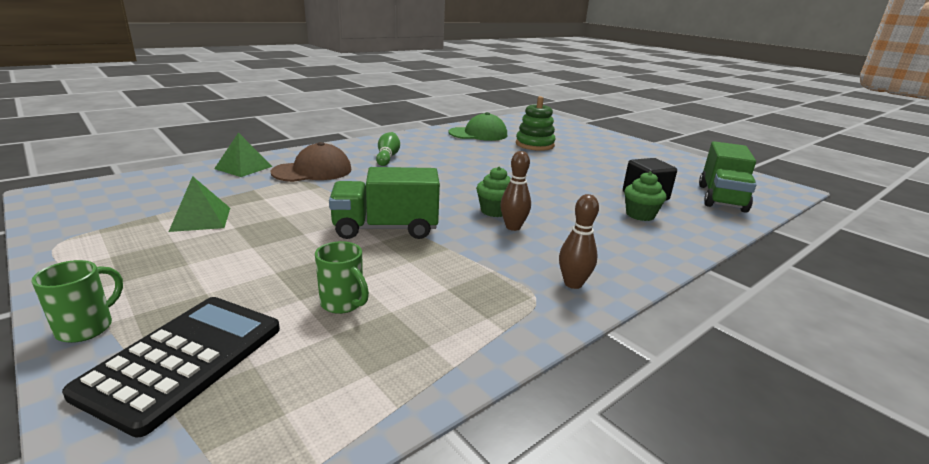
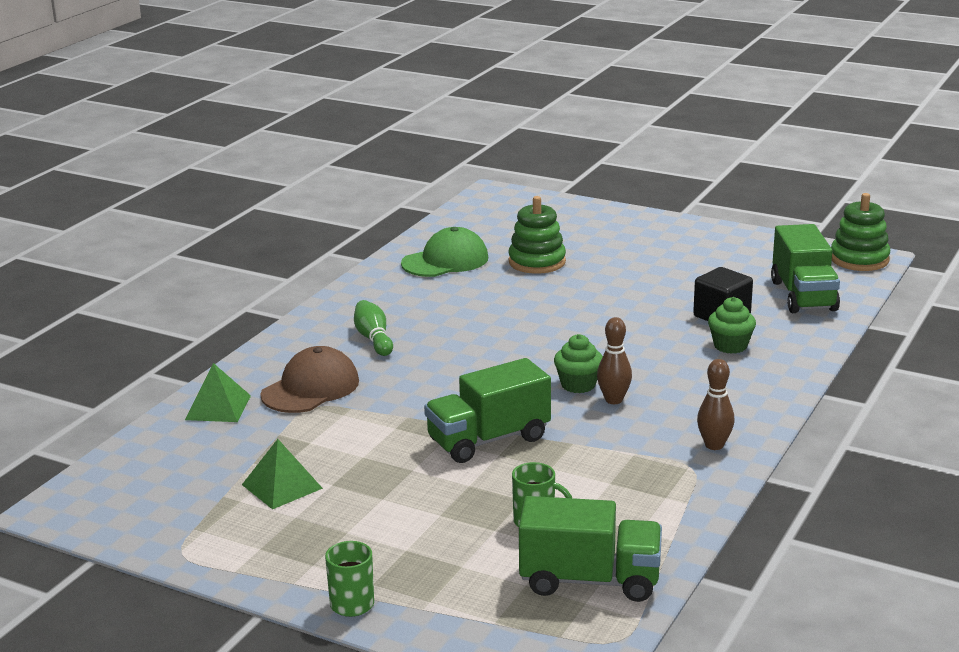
camera: 20 degrees left, 0 degrees up
black calculator [62,297,280,438] -> none
none -> green truck [519,496,662,602]
none -> green stacking toy [831,193,890,271]

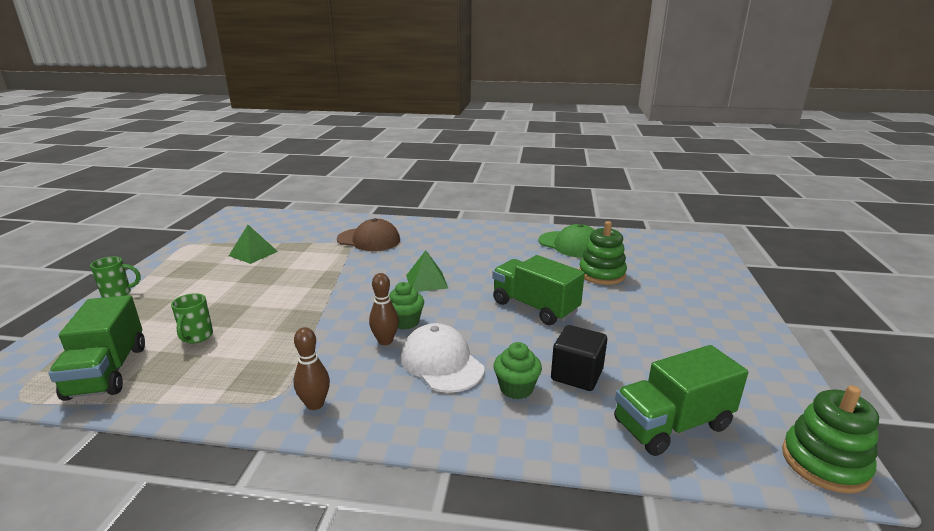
camera: 70 degrees right, 0 degrees up
green pyramid [185,363,251,422] -> green pyramid moved to [406,250,448,292]
green bowling pin [354,300,393,356] -> none
green truck [424,358,551,463] -> green truck moved to [492,255,585,325]
none -> white cap [401,323,484,393]

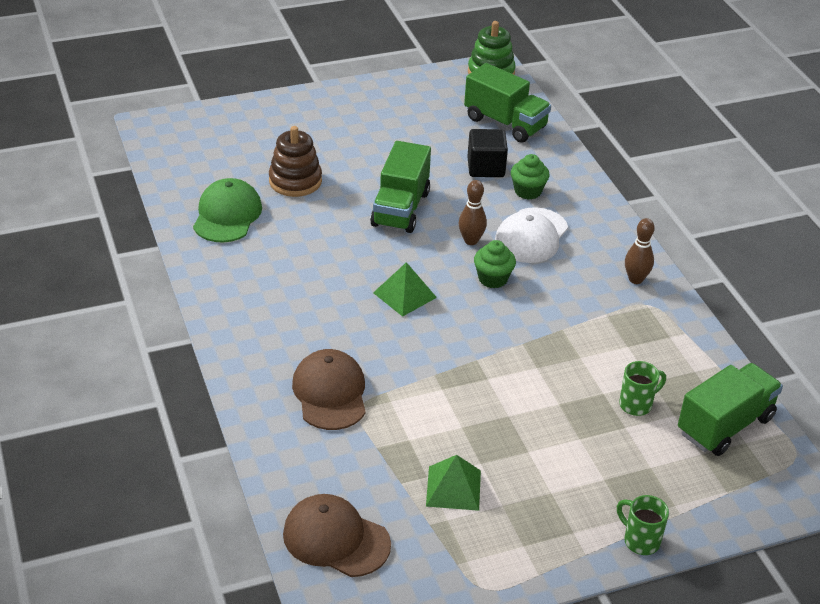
camera: 120 degrees left, 15 degrees up
brown bowling pin [369,273,399,345] -> brown bowling pin moved to [459,180,487,245]
green stacking toy [579,221,627,285] -> brown stacking toy [269,126,322,197]
none -> brown cap [283,494,391,577]

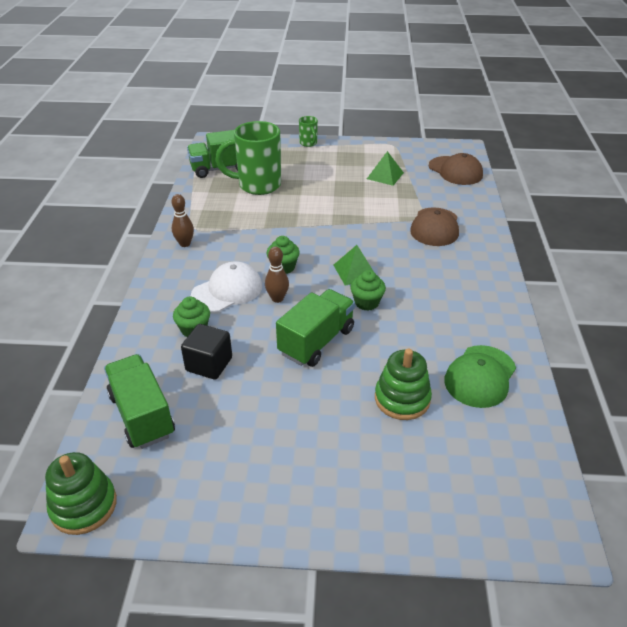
camera: 155 degrees left, 0 degrees up
brown stacking toy [269,126,322,197] -> green stacking toy [375,348,432,420]
green mug [619,361,666,416] -> green mug [215,121,281,195], size x2.14
none -> green cupcake [350,270,386,311]

